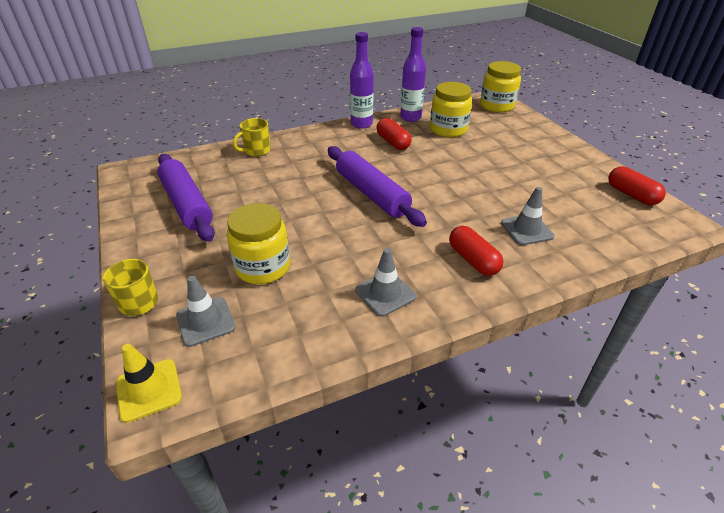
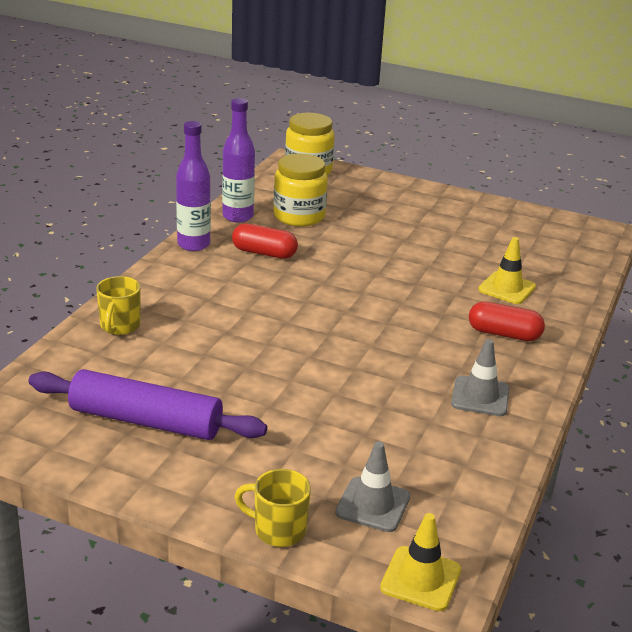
camera: 45 degrees left, 10 degrees down
yellow jar [227,203,290,284] -> none
purple rolling pin [328,146,427,227] -> none
grey traffic cone [501,187,554,245] -> yellow traffic cone [478,237,536,304]
red capsule [608,166,666,205] -> none

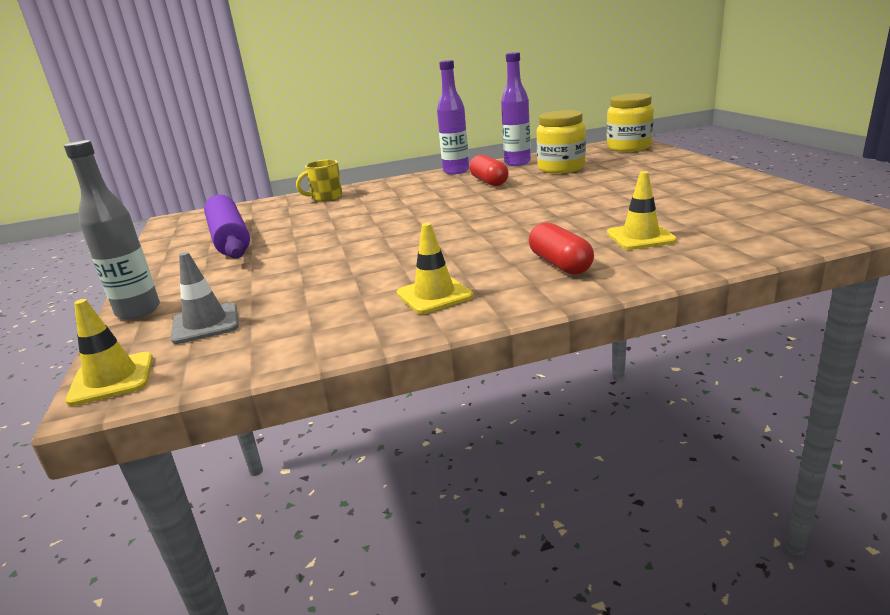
camera: 55 degrees right, 5 degrees down
yellow mug [235,469,311,547] -> grey bottle [64,140,160,320]
grey traffic cone [451,339,509,416] -> yellow traffic cone [397,223,473,314]

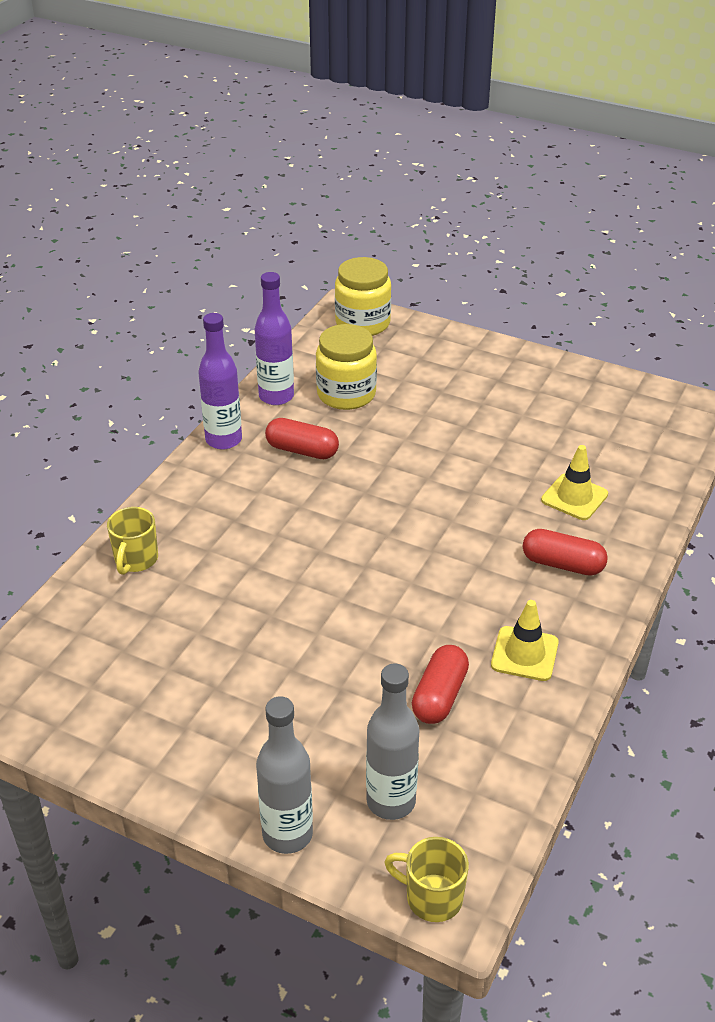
camera: 50 degrees left, 15 degrees up
yellow traffic cone [65,299,153,406] -> yellow mug [384,837,469,922]
grey traffic cone [171,252,239,344] -> grey bottle [366,664,420,820]
purple rolling pin [204,194,250,258] -> none
none -> red capsule [412,645,469,724]

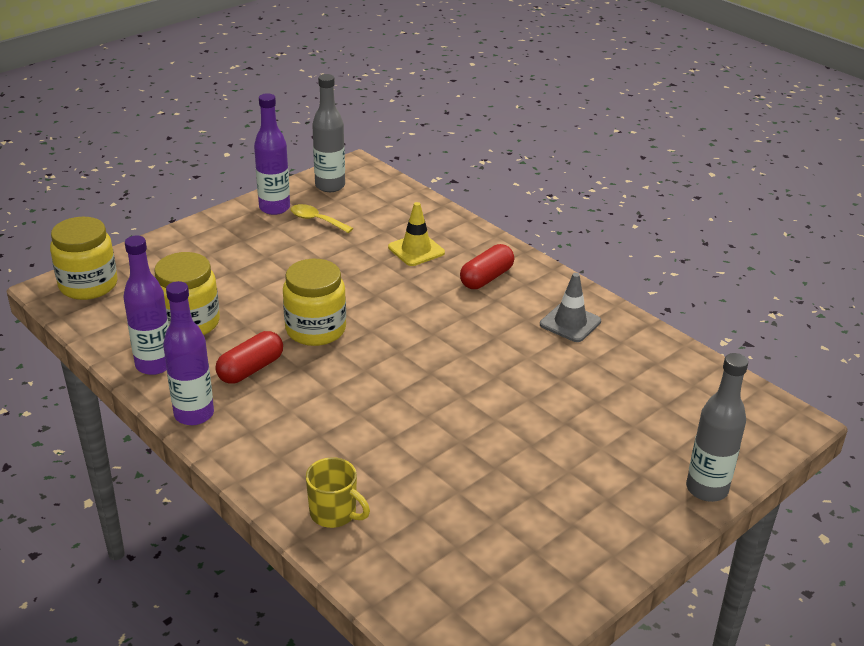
camera: 70 degrees left, 5 degrees down
grey bottle [366,664,420,820] -> grey bottle moved to [312,74,345,192]
yellow mug [384,837,469,922] -> none
red capsule [412,645,469,724] -> none
yellow traffic cone [491,600,559,681] -> grey traffic cone [540,273,601,342]
none -> purple bottle [254,93,290,215]
none -> yellow jar [283,259,346,346]
none -> yellow spoon [291,204,353,233]

